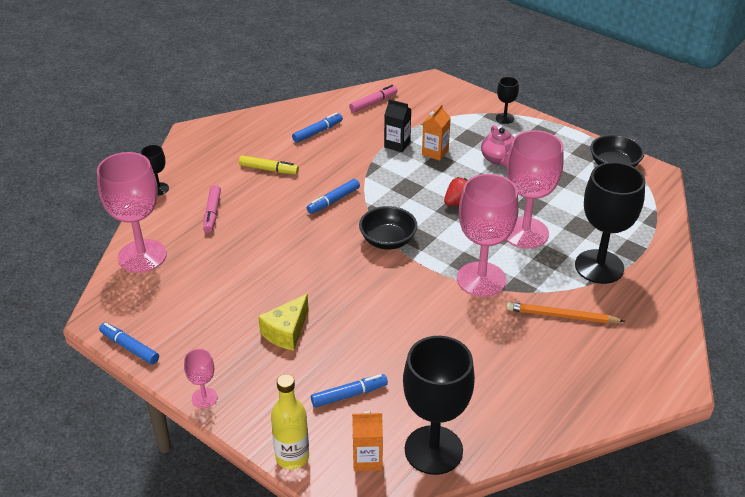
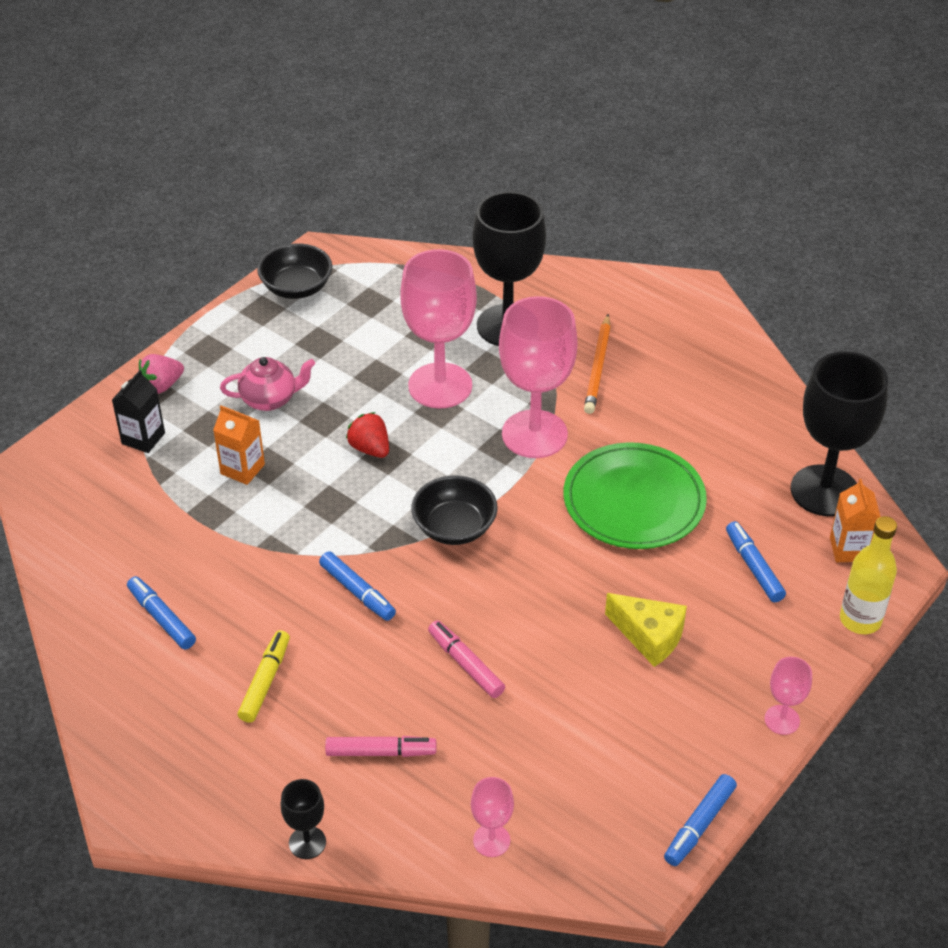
camera: 90 degrees left, 5 degrees up
pink goblet [97,152,167,273] -> pink goblet [471,777,514,857], size x0.46
pink marker [349,85,398,113] -> pink marker moved to [428,620,505,698]
black carton [384,99,412,152] -> black carton moved to [112,370,165,453]
black goblet [496,77,519,124] -> pink strawberry [138,354,184,394]
none -> green plate [563,442,707,549]

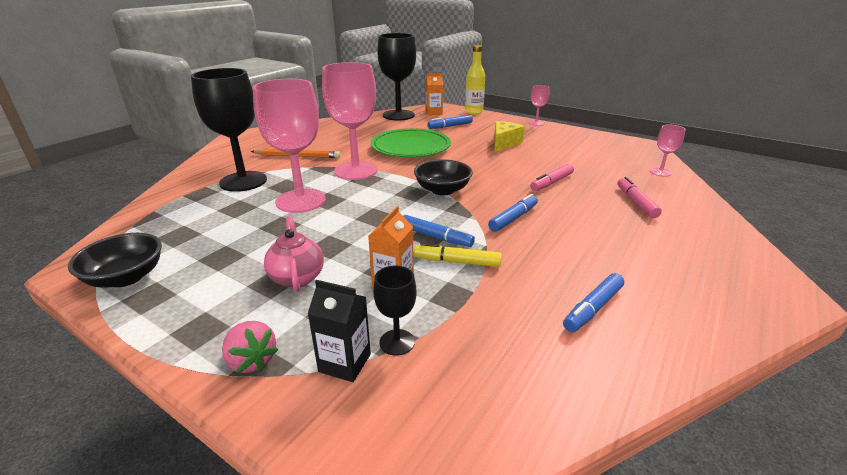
camera: 95 degrees left, 15 degrees down
yellow marker [238,630,290,723] -> yellow marker moved to [414,243,502,267]
black goblet [280,779,326,859] -> black goblet moved to [373,266,416,356]
red strawberry [346,412,389,458] -> none
blue marker [664,774,737,866] -> blue marker moved to [403,215,475,247]

